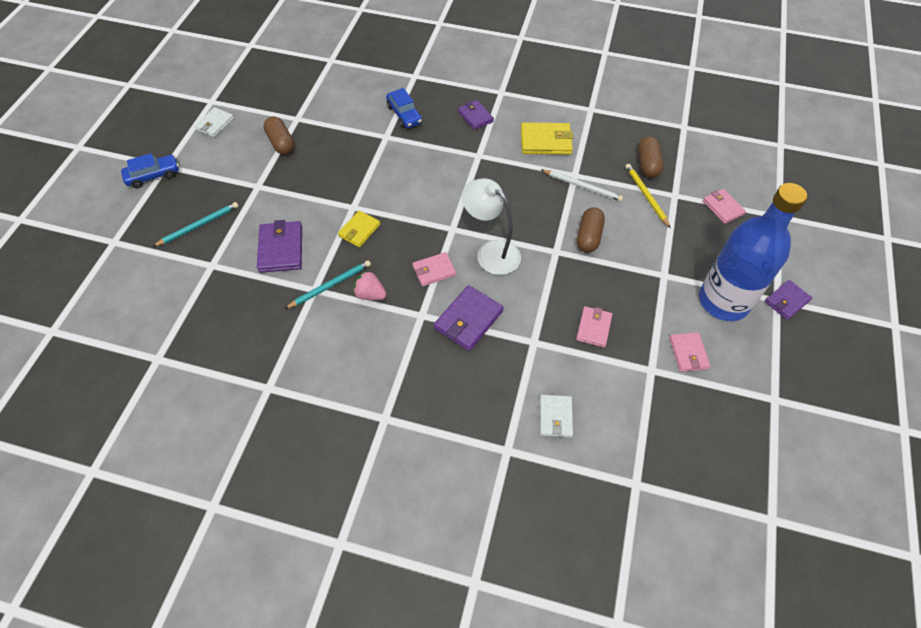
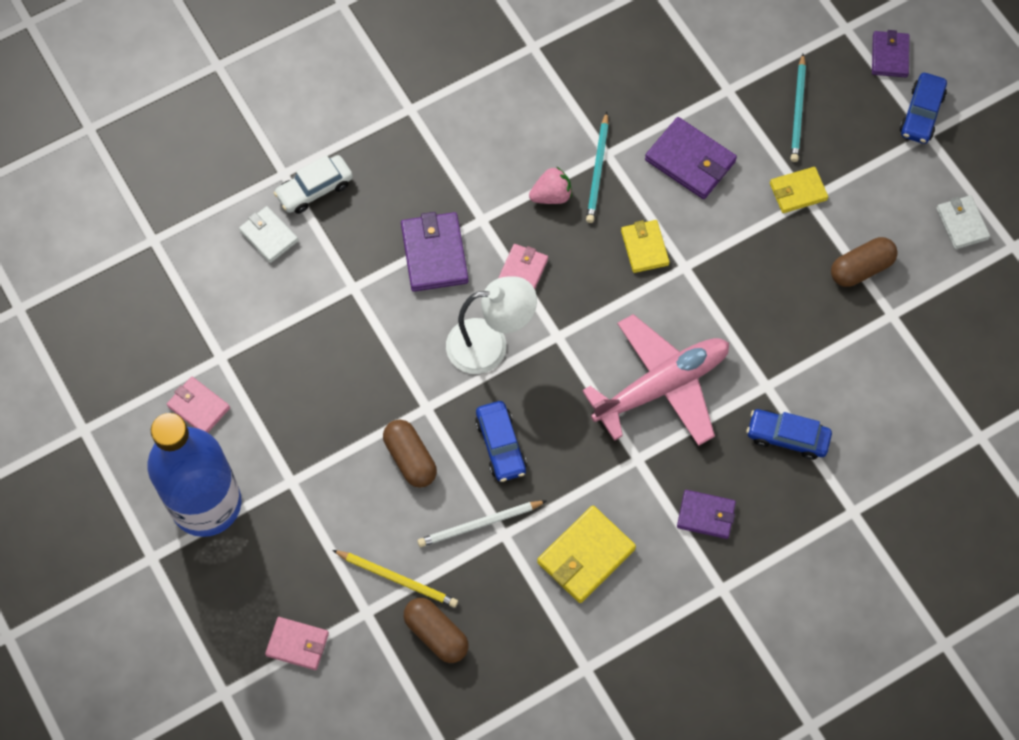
camera: 135 degrees right, 10 degrees up
brown capsule [264,116,294,155] -> brown capsule turned 45 degrees counterclockwise [831,237,898,287]
pink wallet [576,306,613,347] -> none
purple wallet [765,280,812,320] -> purple wallet moved to [872,30,910,77]
none -> white car [274,155,353,214]
none -> blue car [475,401,527,482]
none -> pink plane [582,314,729,446]
none -> yellow wallet [770,167,828,213]

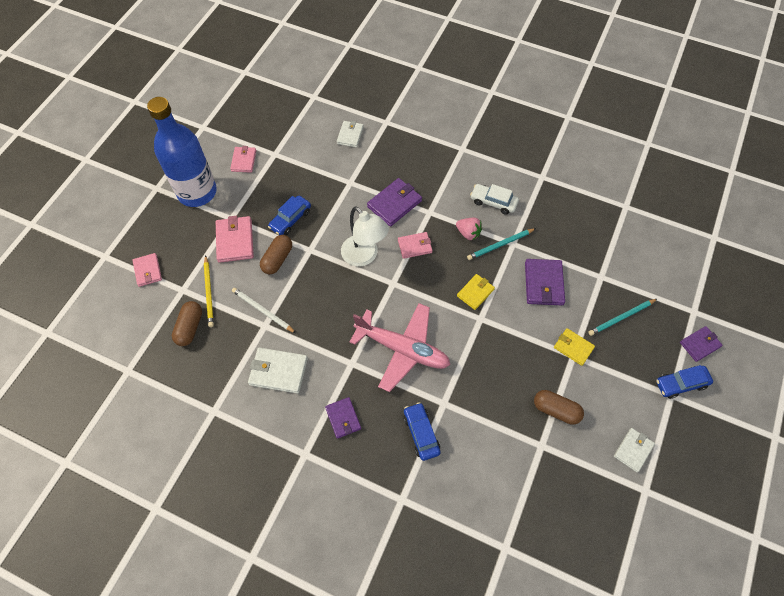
camera: 55 degrees right, 5 degrees down
white car [274,155,353,214] -> white car moved to [470,184,519,215]
blue car [475,401,527,482] -> blue car moved to [268,196,311,235]
yellow wallet [537,506,636,603] -> white wallet [248,347,308,394]
none -> pink wallet [216,216,254,263]

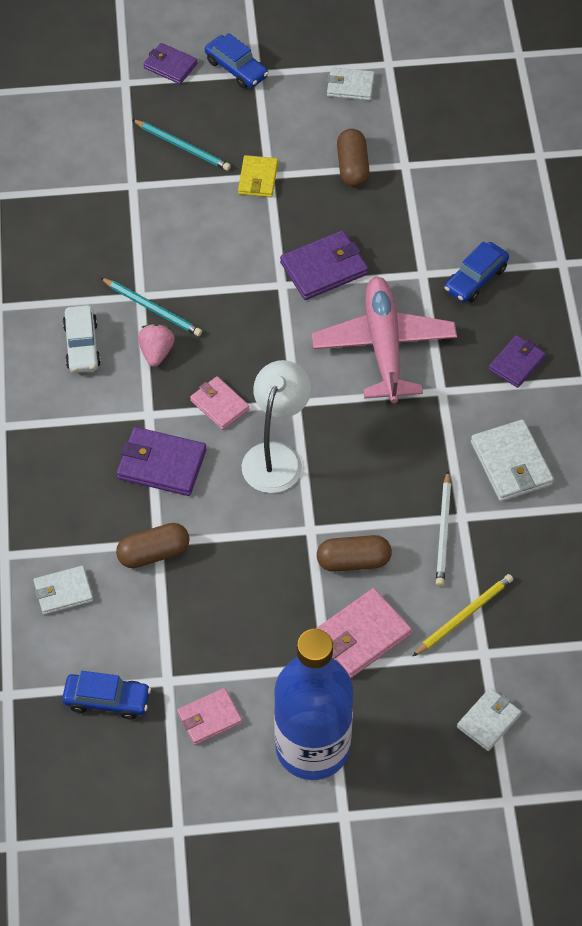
camera: 120 degrees left, 5 degrees down
pink wallet [132,253,162,287] -> white wallet [457,688,521,751]
brown capsule [172,301,202,346] -> brown capsule moved to [116,523,190,568]
blue car [268,196,311,235] -> blue car moved to [62,671,151,720]
yellow wallet [457,274,495,310] -> none
purple wallet [525,259,565,305] -> purple wallet moved to [280,230,368,300]

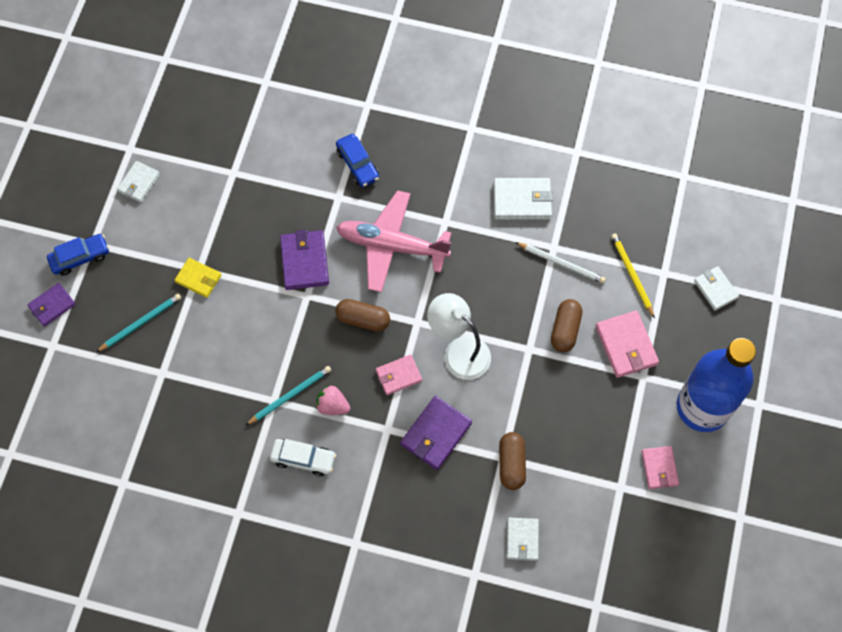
camera: 70 degrees left, 10 degrees up
blue car [62,671,151,720] -> none
brown capsule [337,129,370,187] -> brown capsule moved to [335,299,390,332]
purple wallet [489,335,546,388] -> none

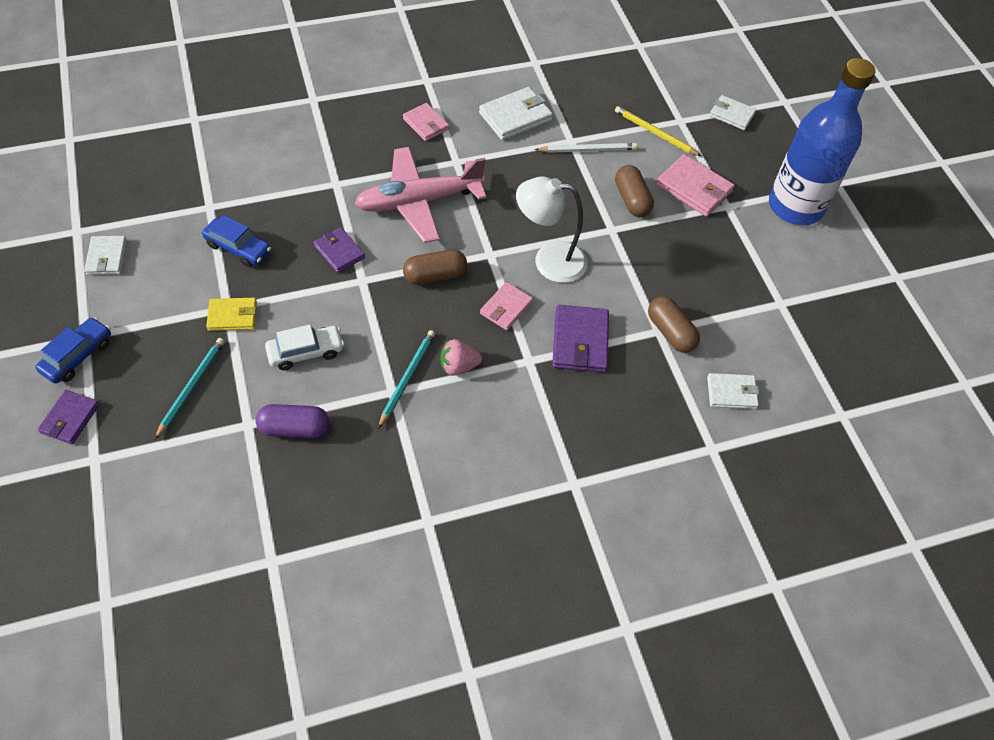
camera: 35 degrees left, 10 degrees down
white car [270,439,336,476] -> white car moved to [265,325,344,370]
purple wallet [280,230,329,290] -> purple wallet [314,227,365,273], size x0.65
blue car [336,134,379,187] -> blue car moved to [202,215,271,267]
white wallet [507,518,539,561] -> white wallet turned 60 degrees counterclockwise [707,373,759,409]
pink wallet [641,446,679,489] -> pink wallet moved to [403,103,449,141]
none -> purple capsule [256,404,329,438]

